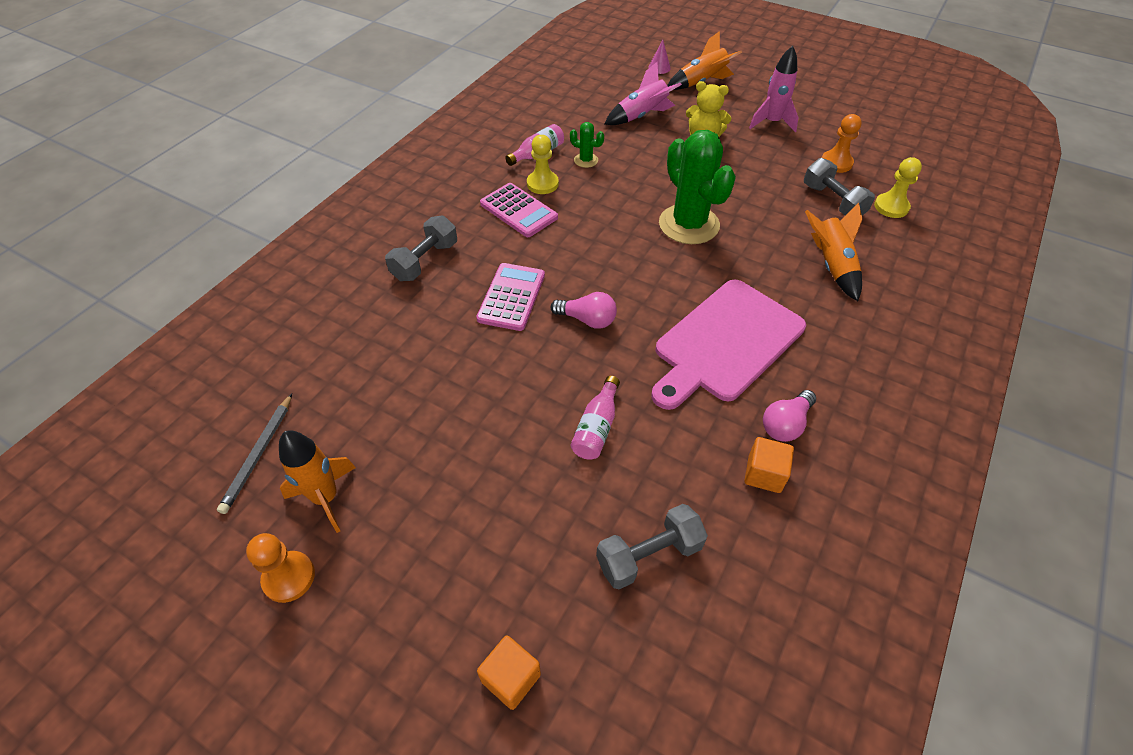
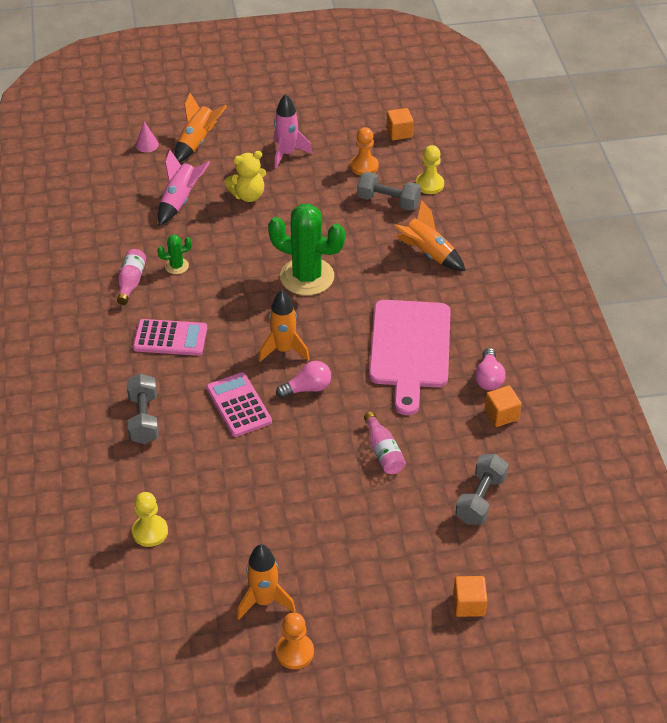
camera: 40 degrees left, 5 degrees down
grey pencil [217,394,292,514] -> none
yellow pawn [527,135,559,194] -> yellow pawn moved to [132,492,168,547]
none -> orange rocket [259,290,310,362]
none -> orange cube [386,108,414,140]

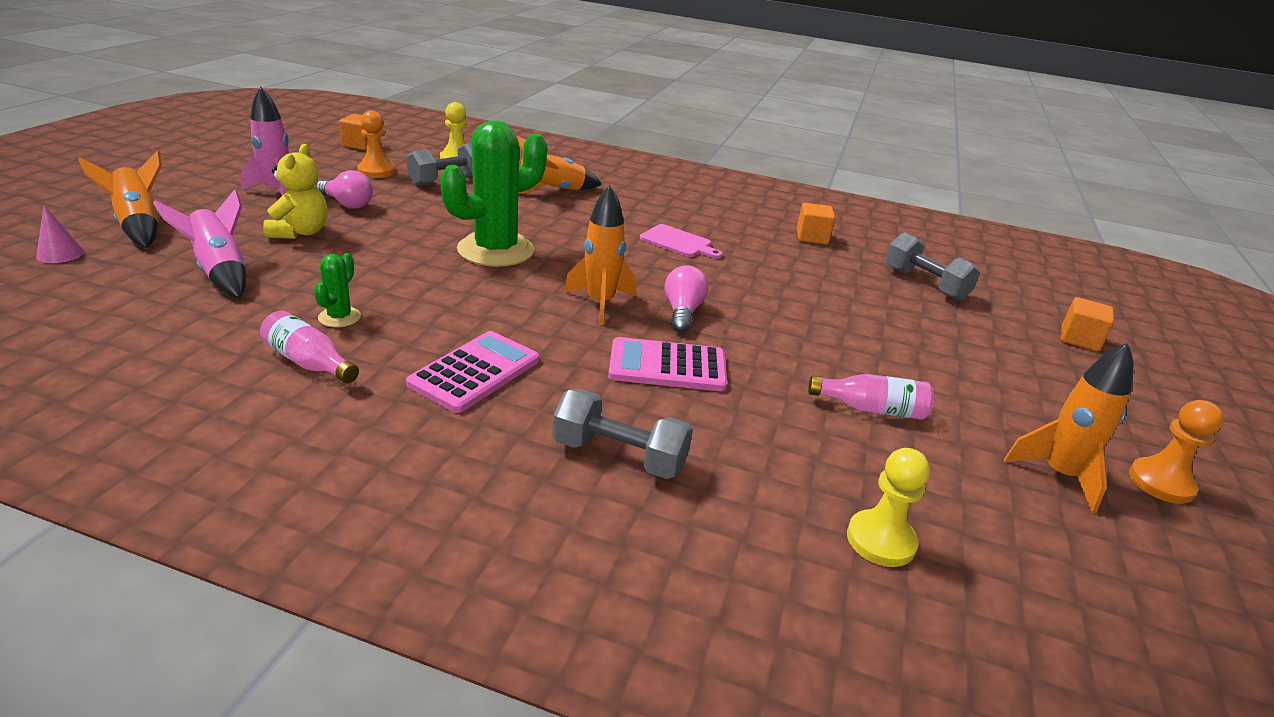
camera: 65 degrees left, 15 degrees down
pink bottle [364,412,406,474] -> pink bottle moved to [808,374,934,420]
pink cutting board [369,300,451,415] -> pink cutting board [640,224,723,259], size x0.45
pink light bulb [475,348,506,390] -> pink light bulb moved to [316,170,373,209]

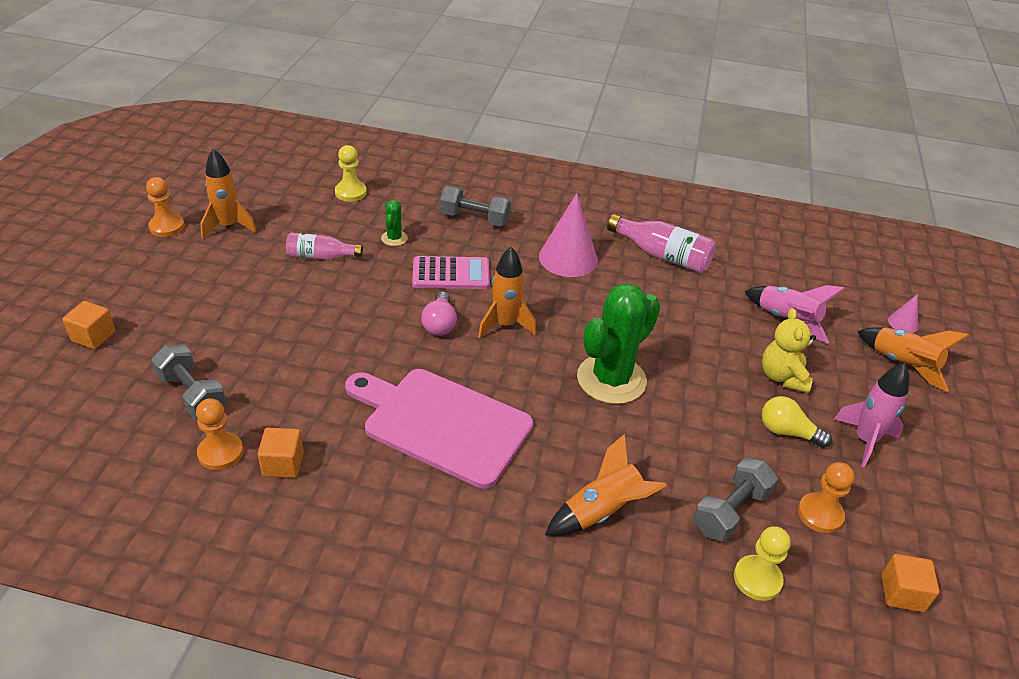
camera: 175 degrees right, 10 degrees up
pink bottle [260,311,359,383] -> pink bottle [607,214,716,273], size x1.52
green cactus [314,253,361,327] -> green cactus moved to [381,200,408,246]
pink light bulb [316,170,373,209] -> yellow light bulb [762,396,832,448]
pink calculator [406,331,539,413] -> pink cone [539,193,598,277]
pink cutting board [640,224,723,259] -> pink cutting board [345,369,533,489], size x2.21
none -> orange pawn [196,398,243,470]

